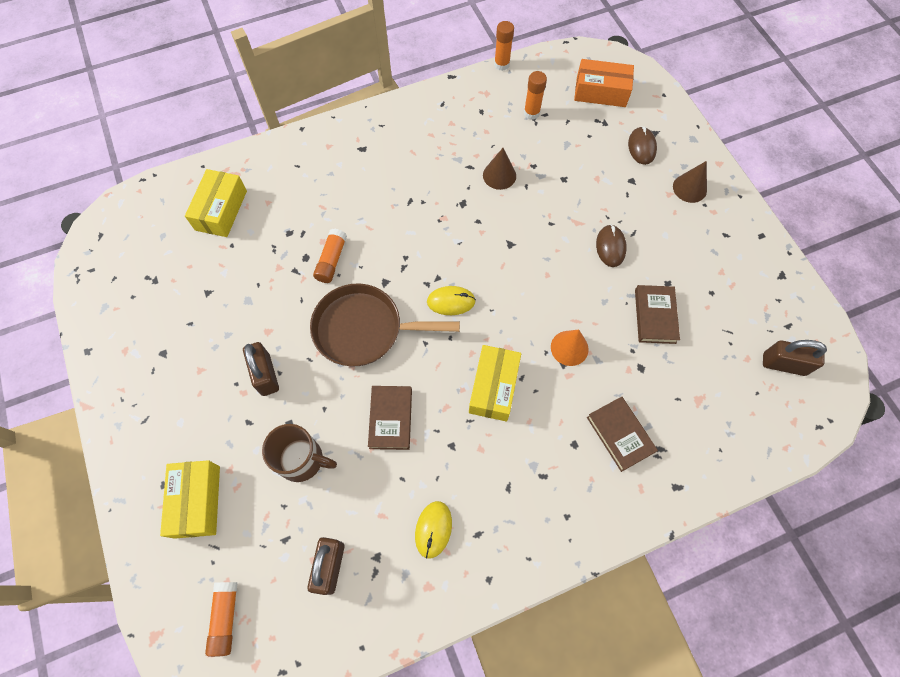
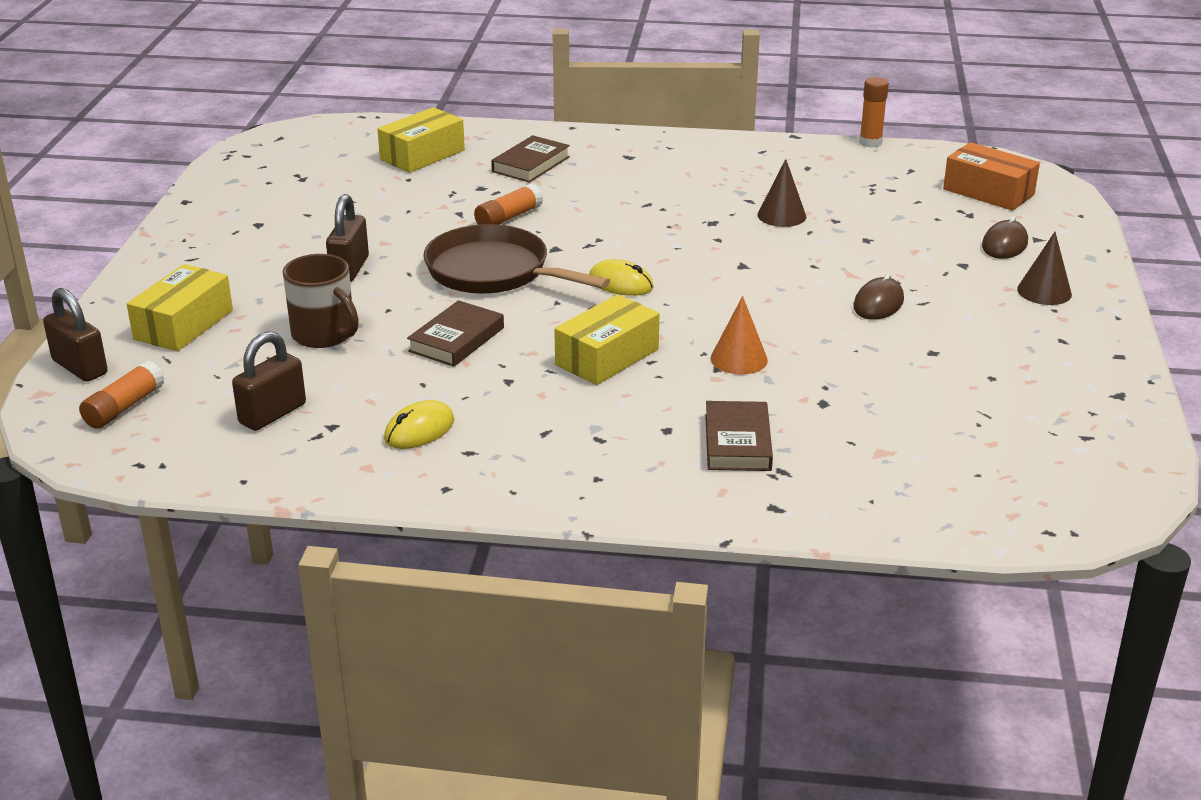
camera: 30 degrees right, 35 degrees down
orange glue stick [524,71,547,120] -> none
brown book [635,285,680,344] -> brown book moved to [491,135,570,183]
brown padlock [763,340,827,376] -> brown padlock moved to [43,288,108,382]

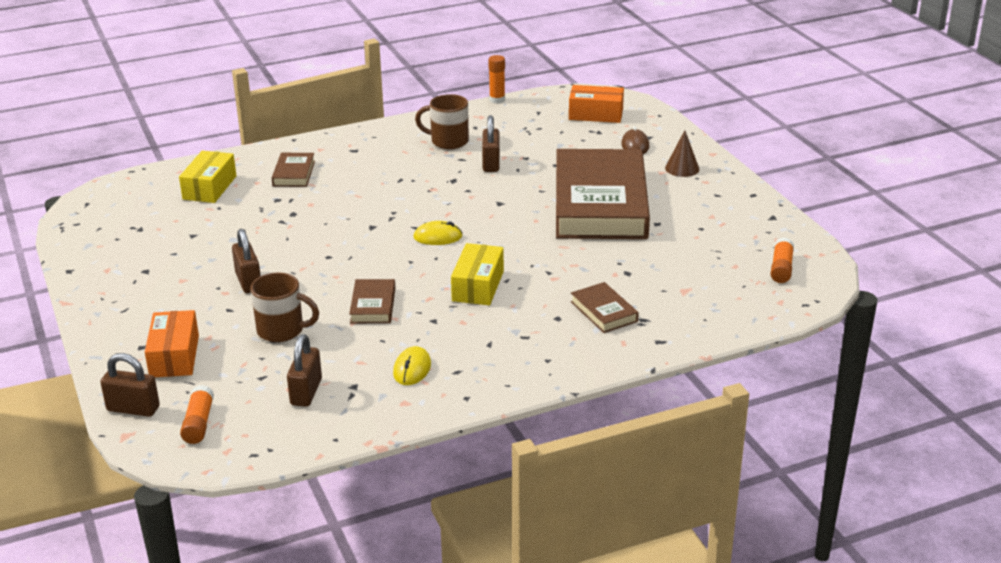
camera: 30 degrees left, 0 degrees up
yellow box [127,264,233,351] -> orange box [145,310,199,377]
brown pan [423,224,610,294] -> none
orange glue stick [474,184,543,225] -> orange glue stick moved to [771,238,794,283]
orange cone [711,296,768,374] -> none
brown cone [758,159,806,227] -> brown padlock [482,115,500,172]
brown mouse [853,273,904,320] -> brown book [556,149,650,239]
none -> brown mug [415,94,469,149]

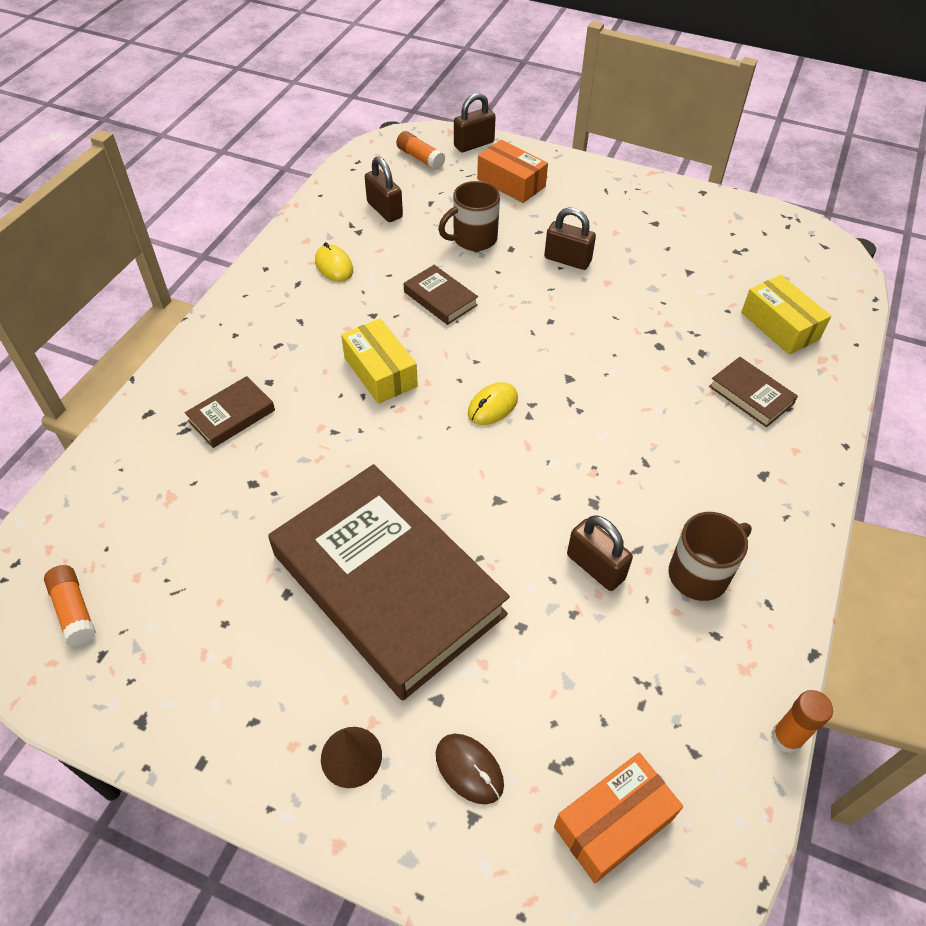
camera: 135 degrees right, 20 degrees up
brown book [571,282,639,333] -> brown book turned 60 degrees counterclockwise [185,376,275,448]

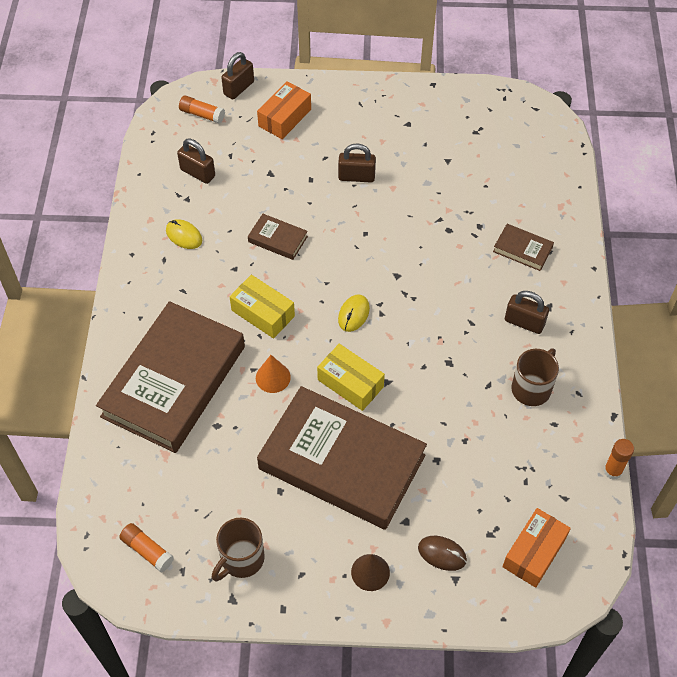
camera: 20 degrees left, 5 degrees up
brown book [185,376,275,448] -> brown book [96,301,245,453], size x2.48
brown mug [438,181,500,251] -> brown mug moved to [212,518,265,581]
orange box [477,140,548,203] -> orange box turned 75 degrees counterclockwise [257,81,311,139]
brown padlock [567,515,633,591] -> brown padlock moved to [505,291,549,334]
yellow box [741,275,831,355] -> yellow box moved to [317,344,385,411]
none -> orange cone [256,355,291,393]

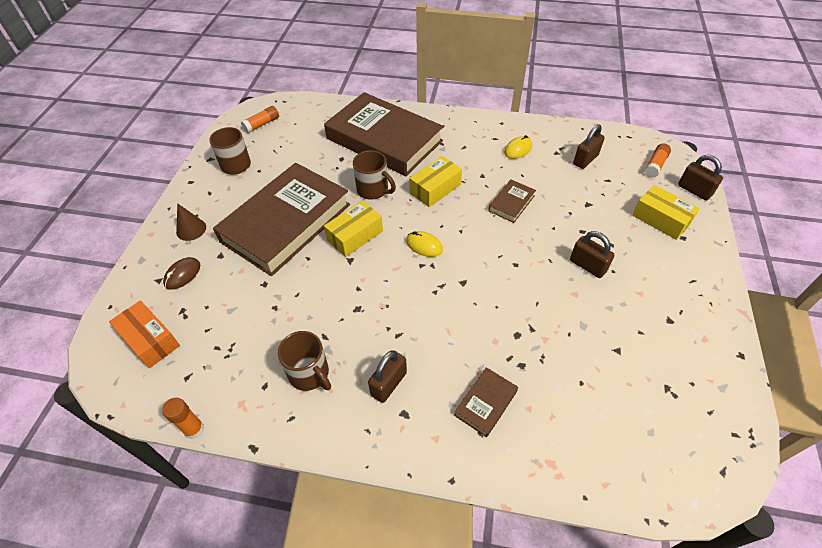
camera: 100 degrees right, 5 degrees down
orange cone [256,355,291,393] -> brown mug [353,150,396,200]
orange box [257,81,311,139] -> yellow box [632,185,700,240]
brown padlock [338,143,376,182] -> brown padlock turned 60 degrees counterclockwise [570,231,614,278]

